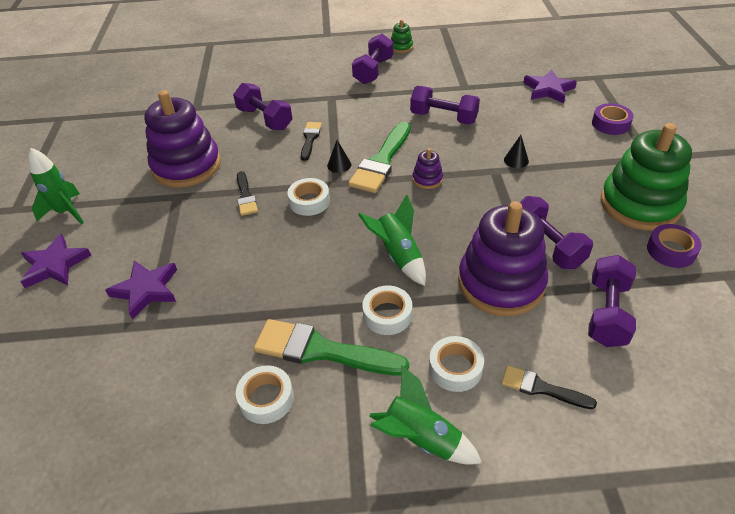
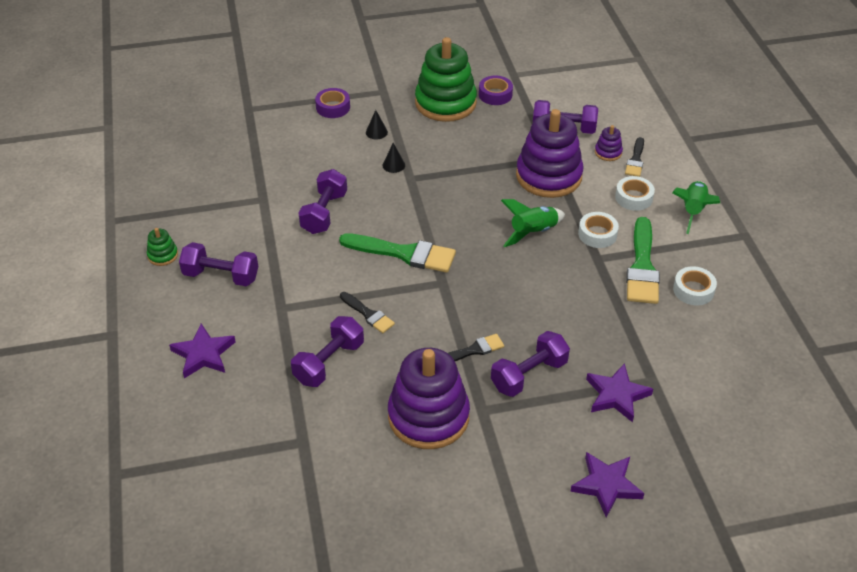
camera: 100 degrees left, 0 degrees up
green rocket [28,148,84,224] -> none
white tape [287,178,330,216] -> none
black brush [301,122,322,161] -> black brush turned 135 degrees counterclockwise [340,292,395,333]
black cone [327,140,351,173] -> black cone moved to [366,110,388,139]
purple stacking toy [412,148,443,189] -> purple stacking toy moved to [595,125,623,161]
purple dumbbell [520,196,593,269] -> purple dumbbell moved to [491,331,570,397]
purple star [523,70,577,103] -> purple star moved to [169,324,236,378]

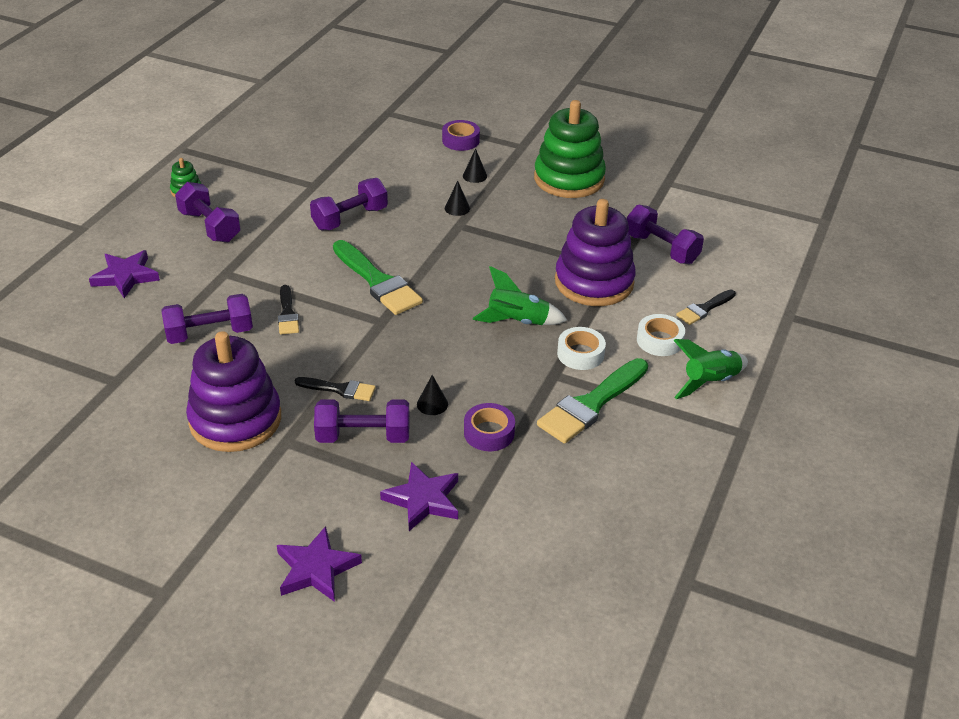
camera: 35 degrees right, 5 degrees down
purple tape [479,76,513,105] -> purple tape moved to [464,403,515,451]
purple stacking toy [595,125,623,161] -> none
white tape [673,266,717,305] -> none
none -> black cone [417,375,448,415]

